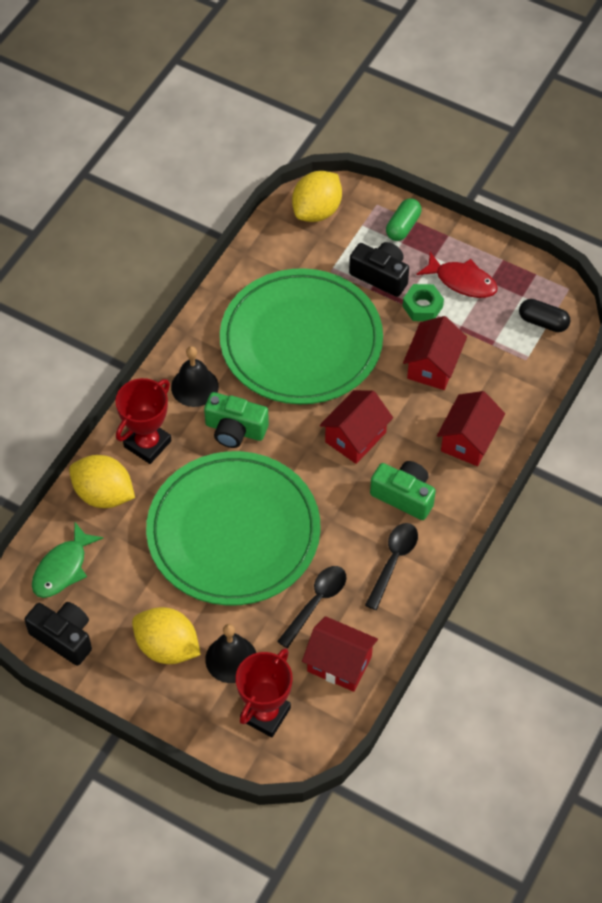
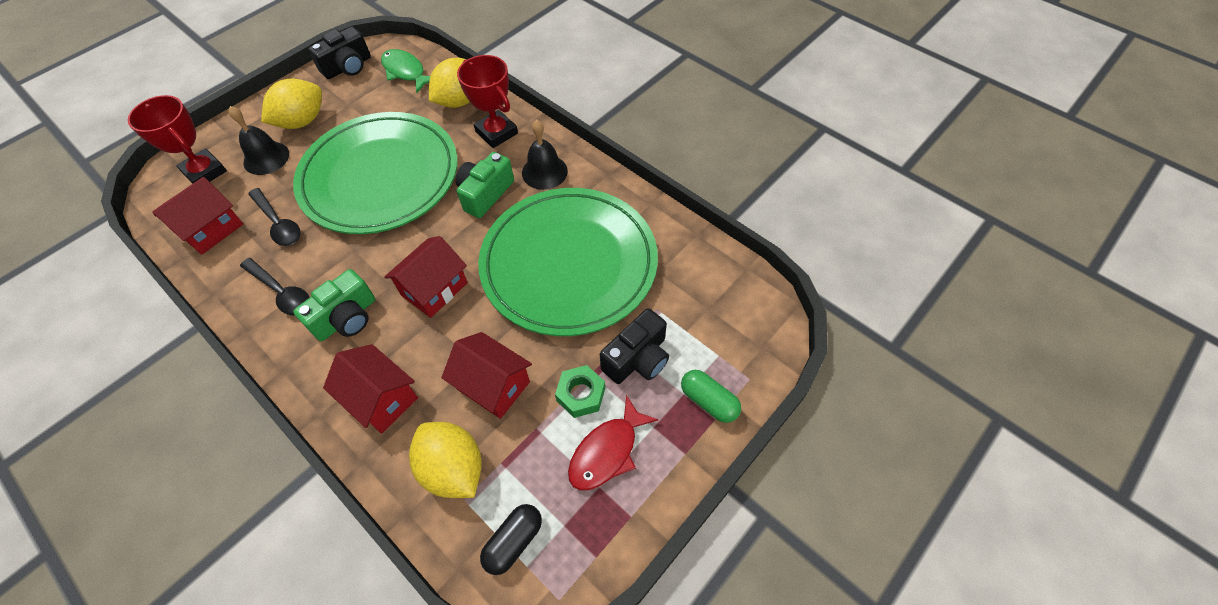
camera: 105 degrees right, 0 degrees up
yellow lemon [292,171,342,222] -> yellow lemon moved to [409,422,482,498]
red house [320,390,393,464] -> red house turned 75 degrees clockwise [384,236,468,318]

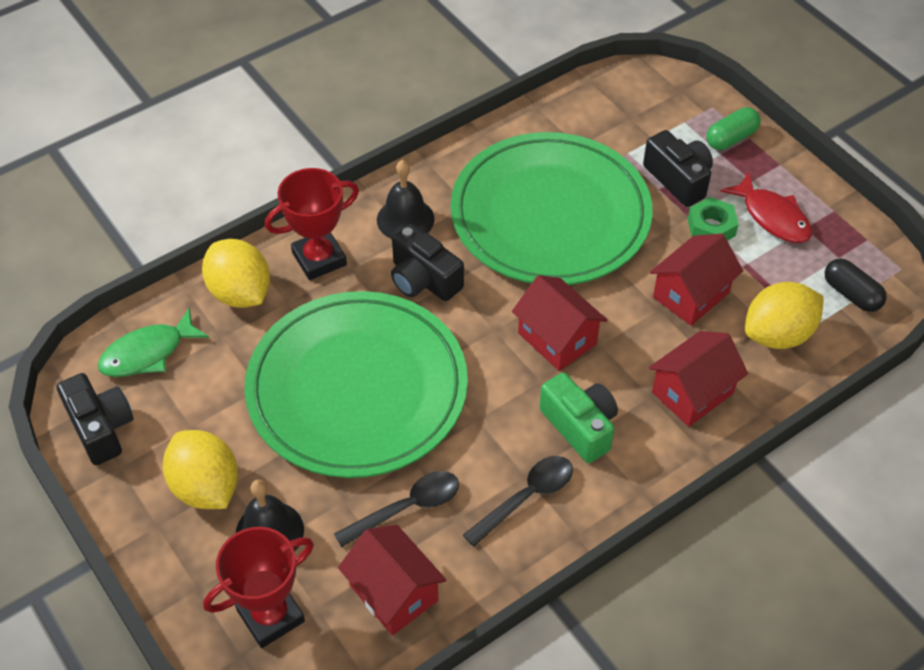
camera: 80 degrees left, 5 degrees down
green camera [455,152,514,218] -> black camera [391,224,464,301]

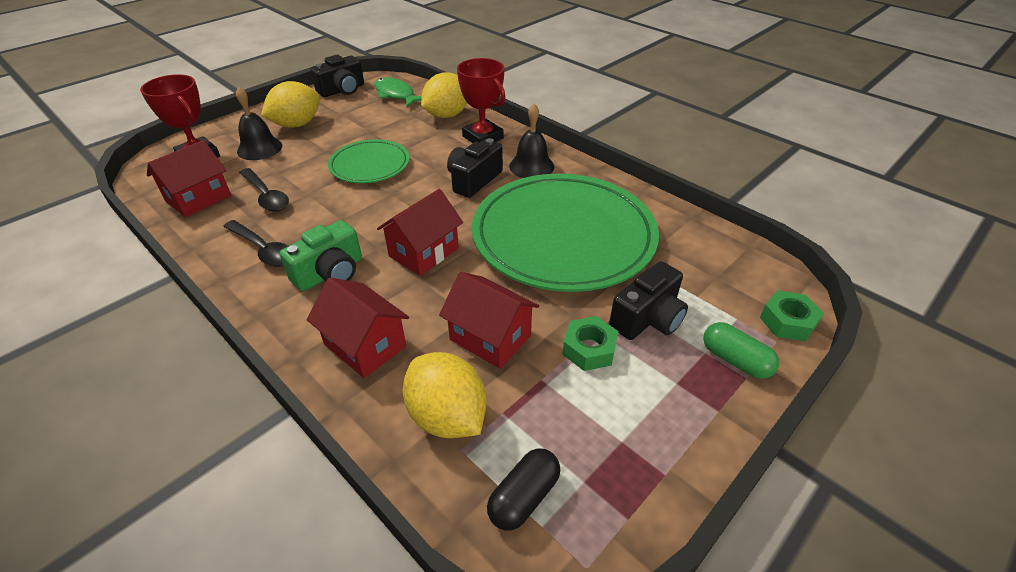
camera: 80 degrees right, 10 degrees down
green plate [244,291,468,478] -> green plate [328,139,410,183], size x0.51
red fish [720,172,812,243] -> none
none -> green nut [760,290,824,342]

